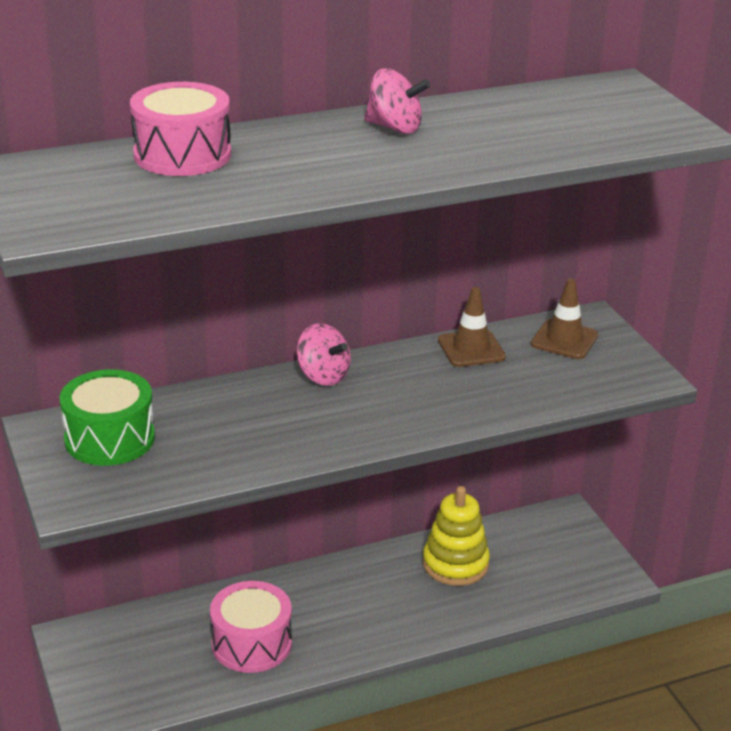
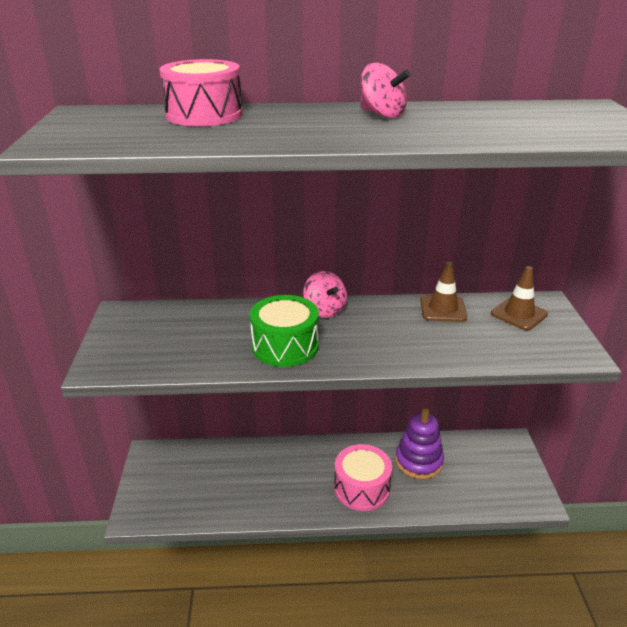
camera: 20 degrees right, 0 degrees up
green drum [59,369,155,466] -> green drum moved to [250,295,319,367]
pink drum [210,581,292,673] -> pink drum moved to [334,444,392,511]
yellow stacking toy [423,486,490,586] -> purple stacking toy [395,408,444,479]

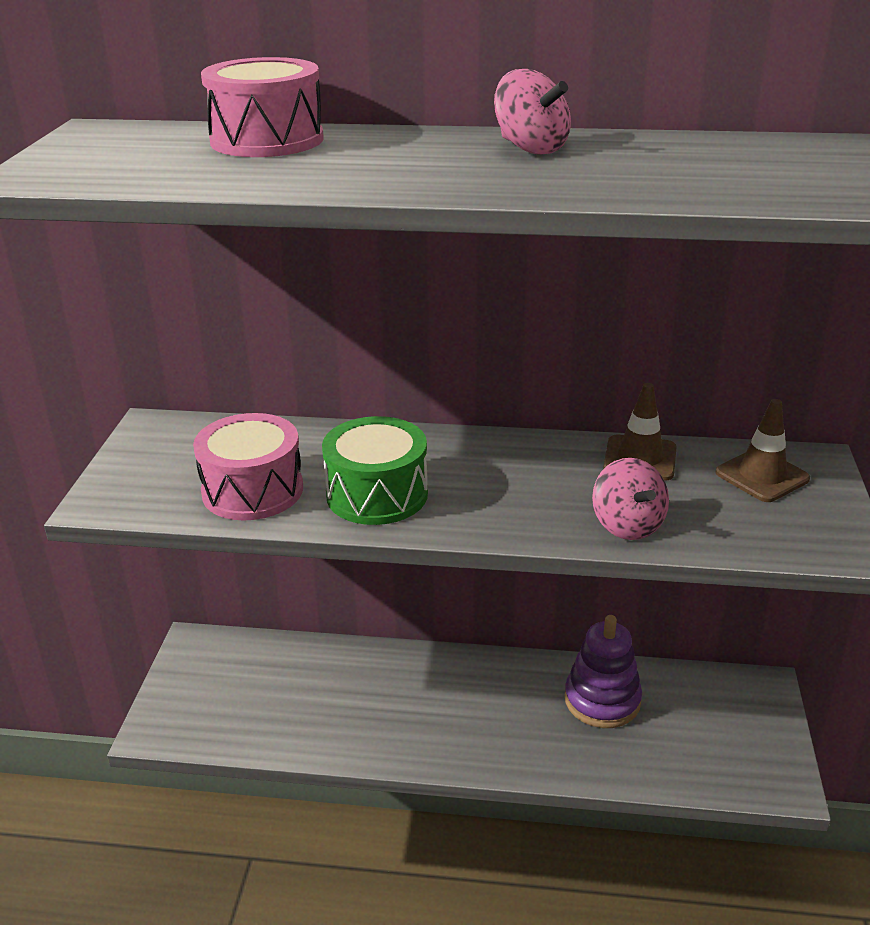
camera: 10 degrees right, 0 degrees up
pink spinning top [303,271,347,318] -> pink spinning top moved to [592,458,669,540]
pink drum [334,444,392,511] -> pink drum moved to [193,413,303,520]

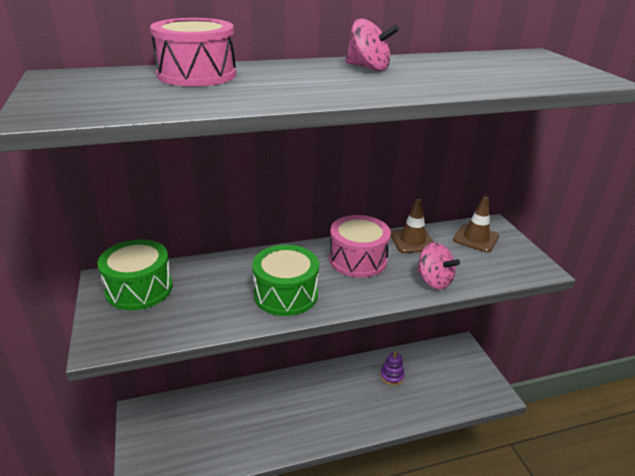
camera: 25 degrees left, 0 degrees up
pink drum [193,413,303,520] -> pink drum moved to [329,215,391,278]
purple stacking toy [565,615,642,728] -> purple stacking toy [380,351,404,385], size x0.56
none -> green drum [98,239,173,310]

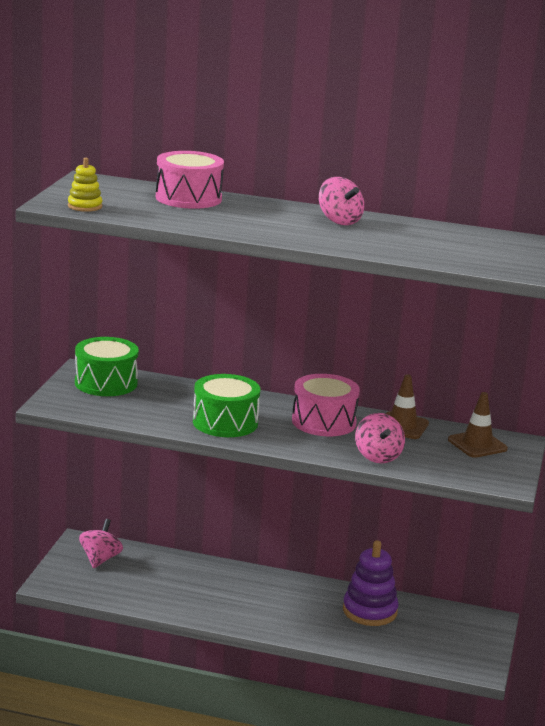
camera: 30 degrees right, 10 degrees down
purple stacking toy [380,351,404,385] -> purple stacking toy [343,540,399,626], size x1.78
none -> yellow stacking toy [68,158,103,212]
none -> pink spinning top [79,519,123,568]

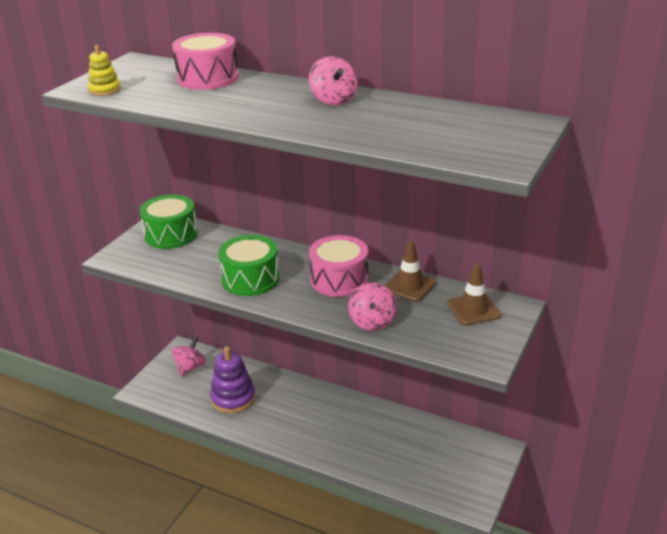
camera: 15 degrees right, 10 degrees up
purple stacking toy [343,540,399,626] -> purple stacking toy moved to [210,346,256,413]

